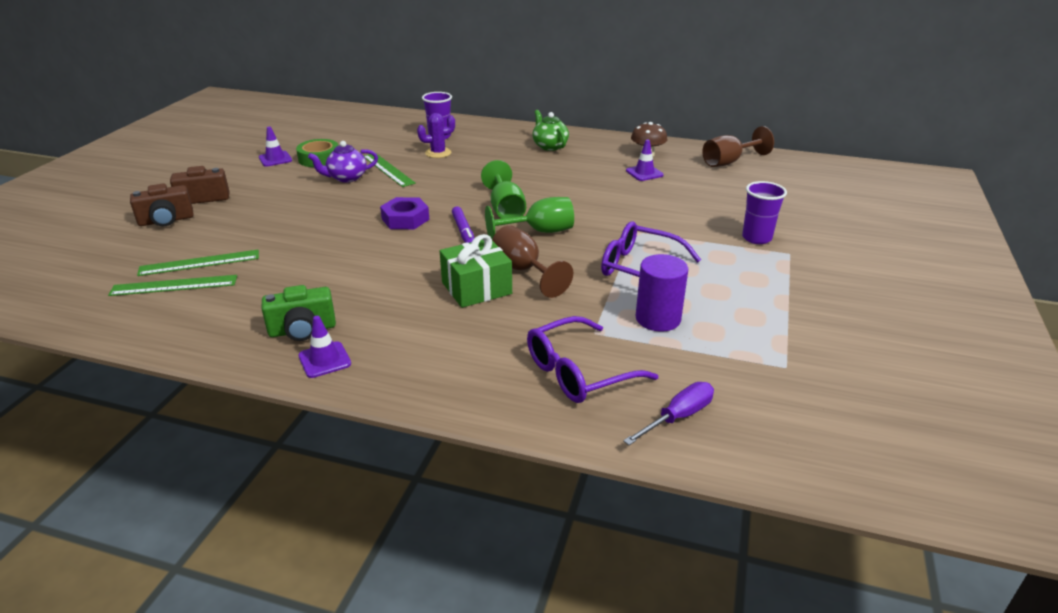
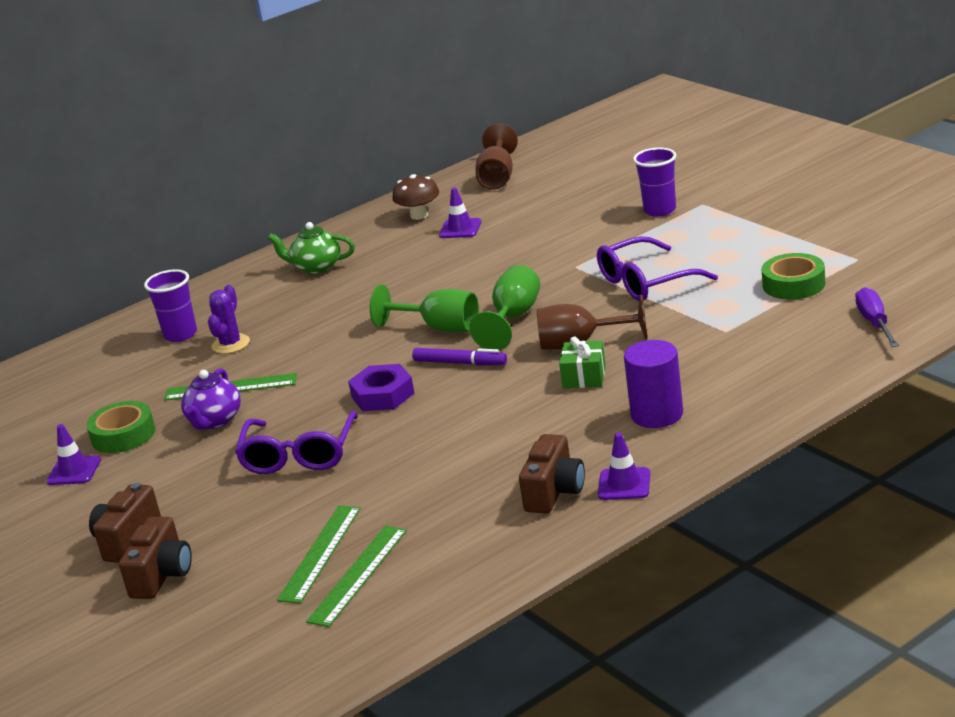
camera: 50 degrees left, 5 degrees down
green camera [262,285,336,341] -> brown camera [519,434,585,514]
green gift [440,234,512,308] -> green gift [559,336,606,388], size x0.65
purple glasses [527,316,658,403] -> purple glasses moved to [235,411,358,474]
purple cylinder [636,254,688,331] -> purple cylinder moved to [624,340,683,428]
none -> green tape [762,253,825,300]

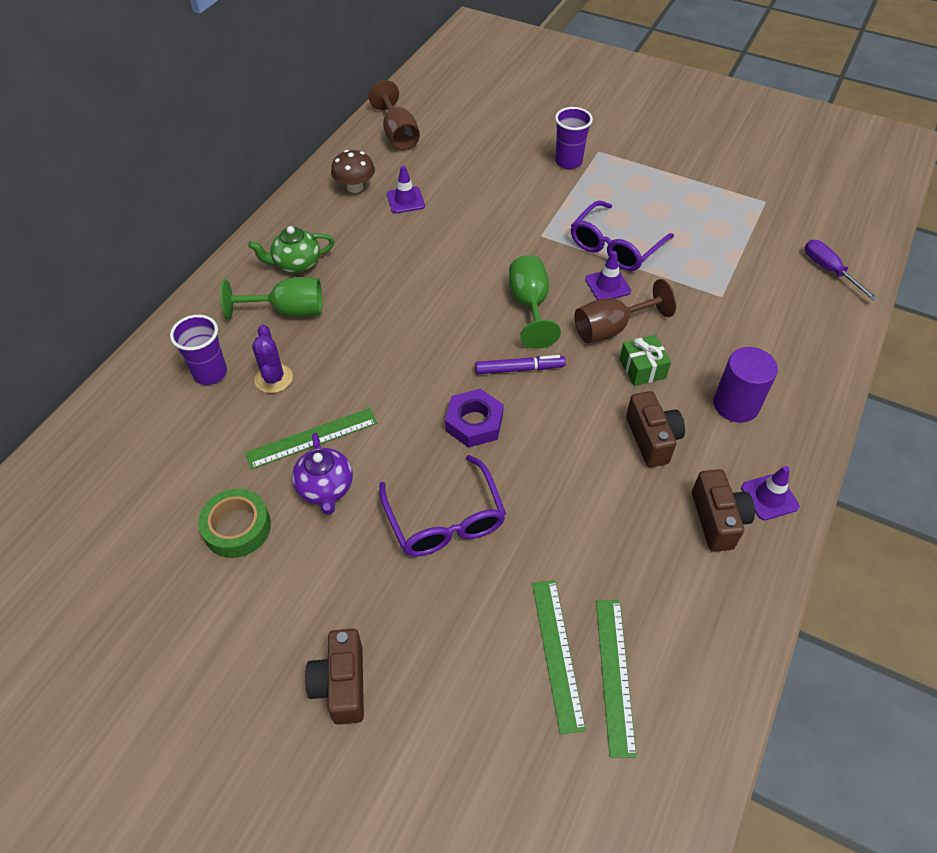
camera: 30 degrees left, 25 degrees up
purple traffic cone [46,424,101,485] -> purple traffic cone moved to [585,251,631,300]
brown camera [119,517,192,599] -> brown camera moved to [626,391,685,467]
green goblet [370,284,479,333] -> green goblet moved to [221,277,322,319]
green tape [762,253,825,300] -> none

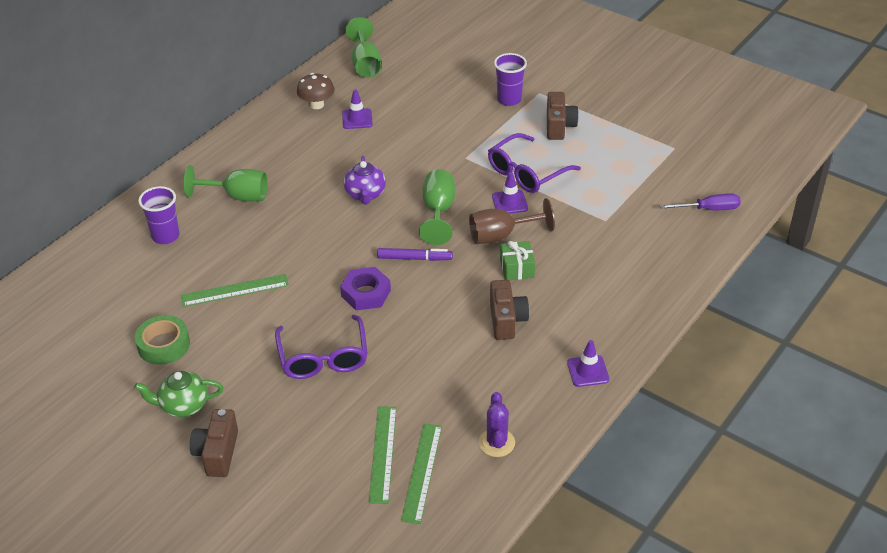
camera: 10 degrees right, 10 degrees down
green teapot [248,226,334,273] -> green teapot moved to [134,371,223,417]
purple cactus [252,325,293,393] -> purple cactus moved to [479,392,515,457]
purple teapot [292,433,353,515] -> purple teapot moved to [343,156,386,205]
brown goblet [368,80,420,150] -> green goblet [345,17,382,78]
brown camera [692,469,755,552] -> brown camera moved to [547,92,579,140]
purple cylinder [713,347,778,423] -> none
purple screwdriver [805,240,878,301] -> purple screwdriver turned 105 degrees clockwise [660,193,741,210]

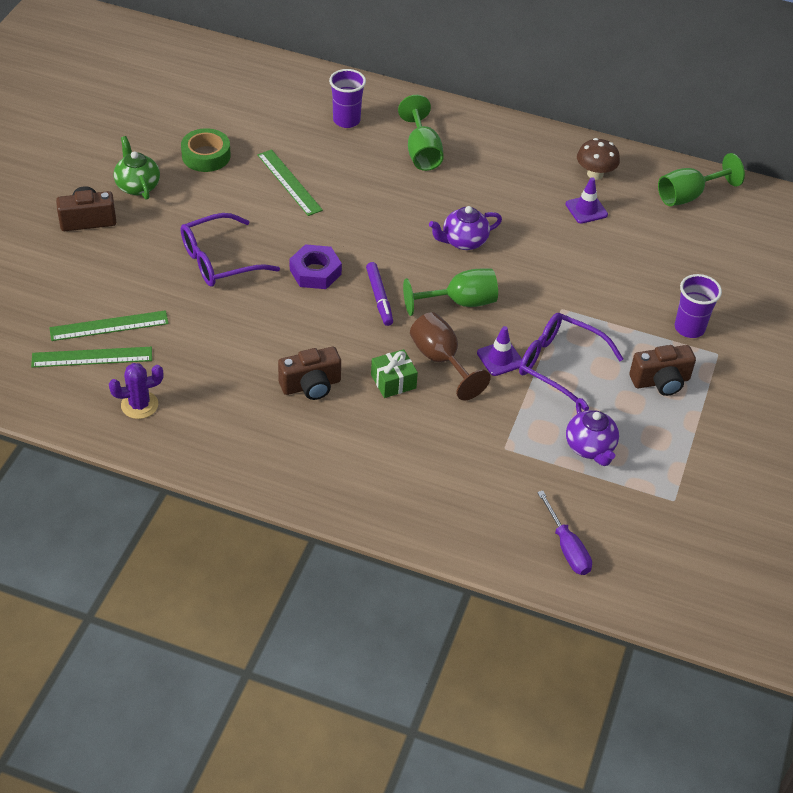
camera: 70 degrees right, 5 degrees up
purple traffic cone [567,340,609,387] -> none
none -> purple teapot [566,398,619,466]

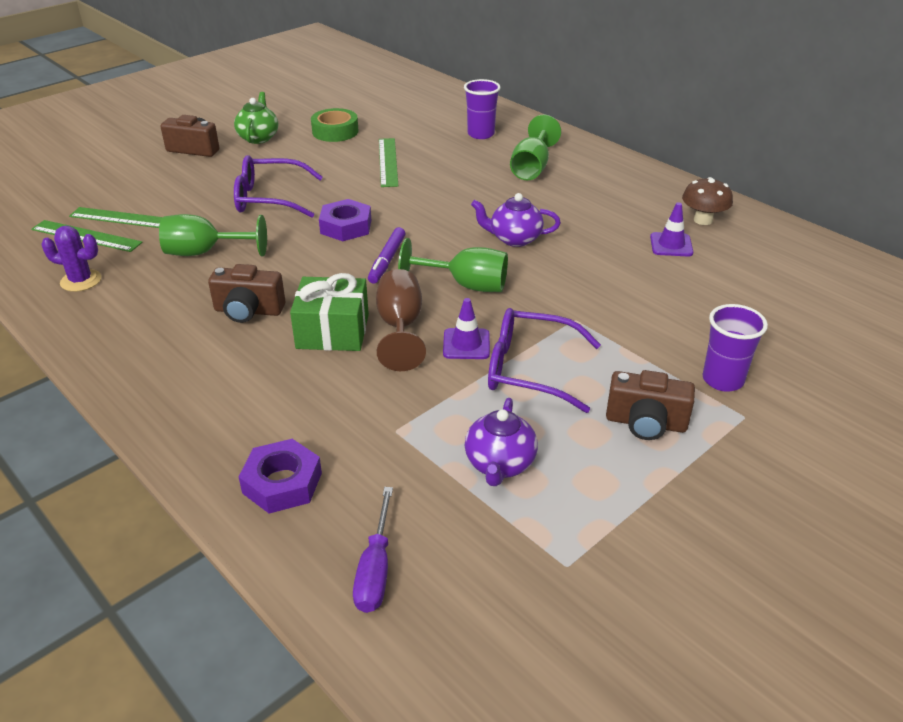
camera: 30 degrees right, 10 degrees down
green gift [371,349,418,398] -> green gift [290,273,369,351], size x1.54
purple glasses [519,313,624,411] -> purple glasses turned 45 degrees counterclockwise [488,308,601,413]
green goblet [658,153,745,206] -> green goblet moved to [159,214,267,256]
none -> purple nut [239,439,322,514]

